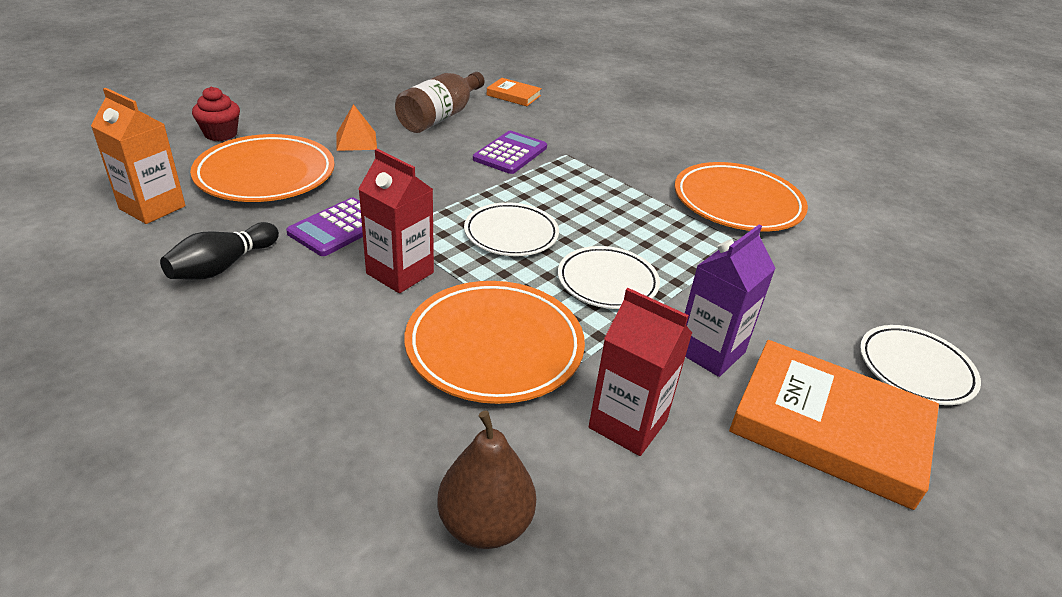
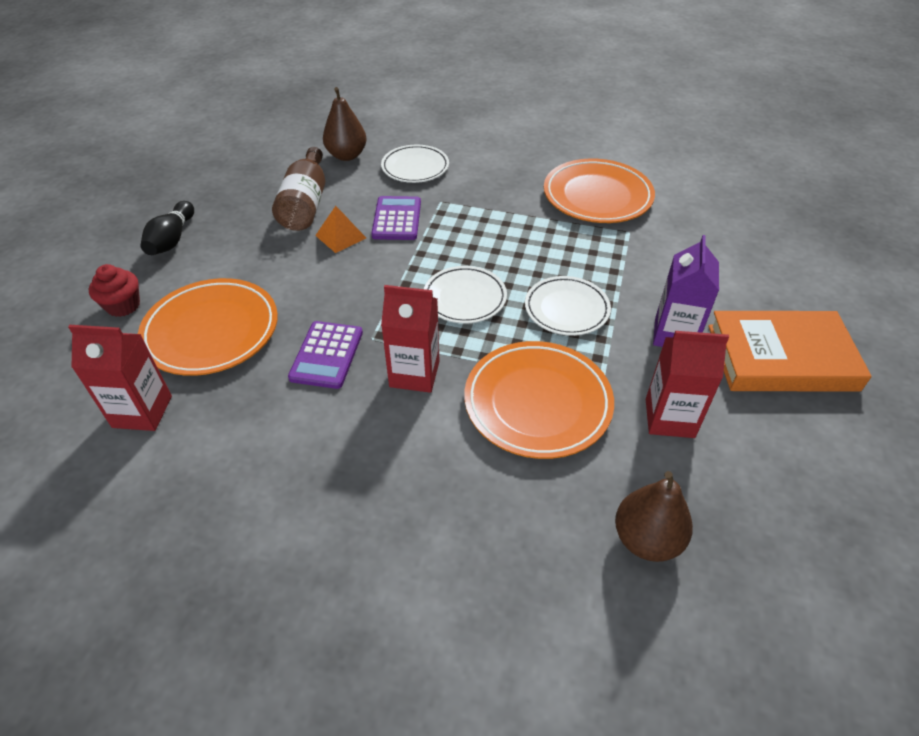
camera: 25 degrees left, 10 degrees up
orange carton [91,88,186,224] -> red carton [68,325,172,431]
black bowling pin [160,222,279,279] -> black bowling pin moved to [140,201,194,255]
orange pyramid [337,104,377,151] -> orange pyramid moved to [315,206,366,253]
orange book [487,78,542,106] -> brown pear [323,87,367,161]
white plate [860,325,981,405] -> white plate moved to [381,145,449,183]

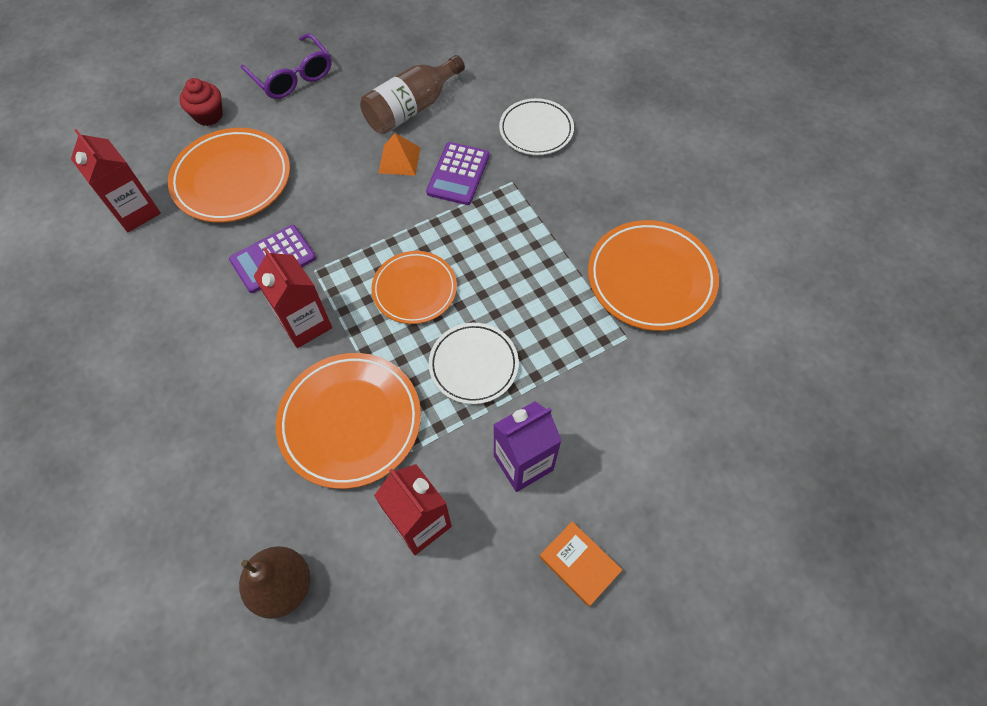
camera: 45 degrees right, 15 degrees up
black bowling pin [140,201,194,255] -> purple glasses [241,33,332,99]
brown pear [323,87,367,161] -> none
purple calculator [371,196,421,240] -> purple calculator turned 150 degrees clockwise [426,142,489,205]
white plate [424,266,507,324] -> orange plate [372,251,457,324]
orange book [708,311,872,392] -> orange book [540,521,622,607], size x0.47

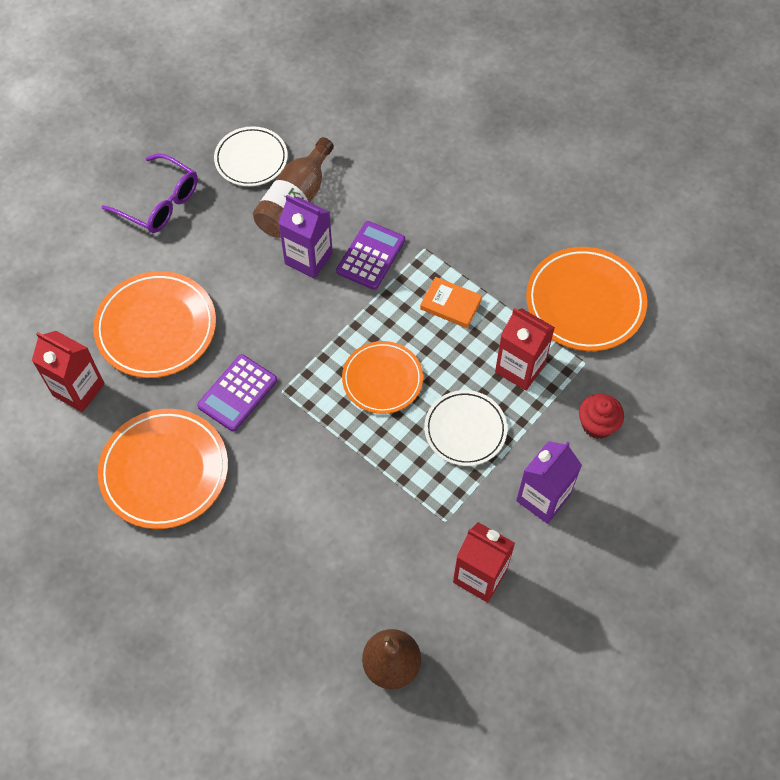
camera: 20 degrees left, 0 degrees up
red cupcake [179,78,223,126] -> red cupcake moved to [579,394,624,439]
red carton [254,248,332,348] -> red carton moved to [495,308,555,391]
orange plate [276,353,421,489] -> orange plate moved to [98,409,228,529]
orange pyramid [379,133,420,176] -> purple carton [278,195,333,279]
purple calculator [426,142,489,205] -> purple calculator turned 150 degrees counterclockwise [336,221,405,290]
white plate [499,98,574,155] -> white plate moved to [214,126,288,186]
orange book [540,521,622,607] -> orange book moved to [420,277,482,328]

